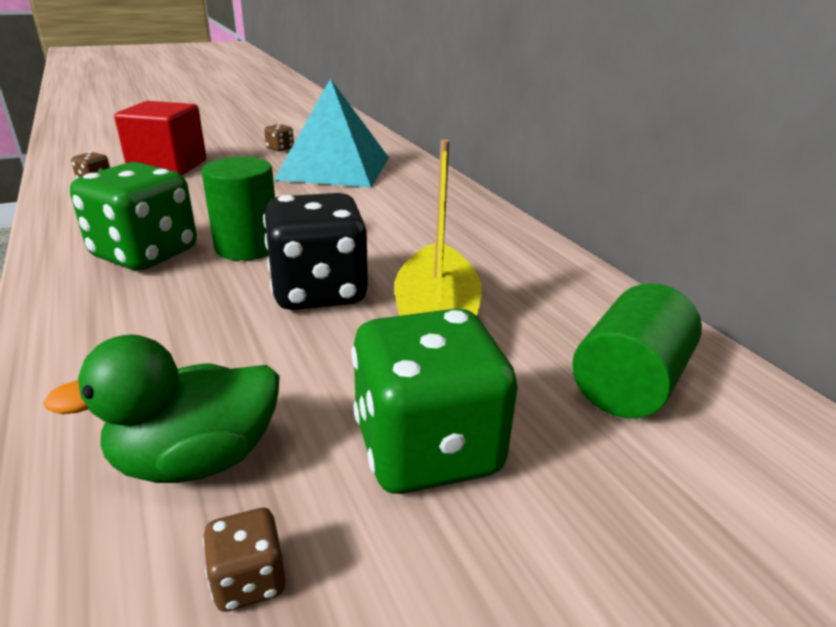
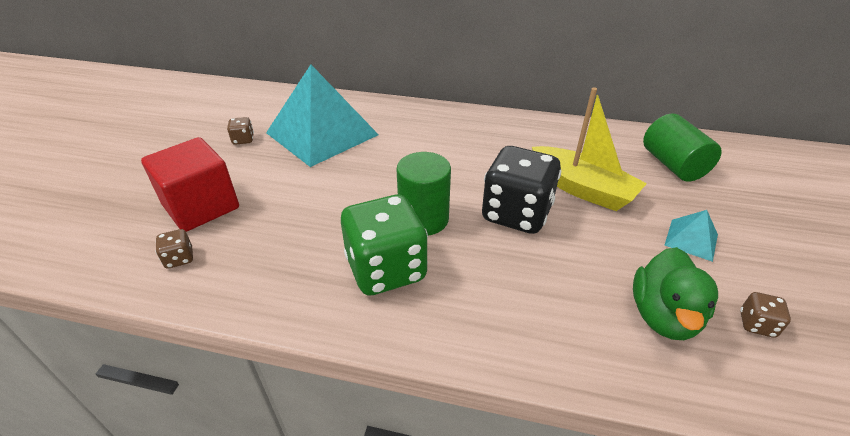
camera: 50 degrees left, 10 degrees up
green dice [351,308,518,494] -> turquoise pyramid [664,210,718,262]

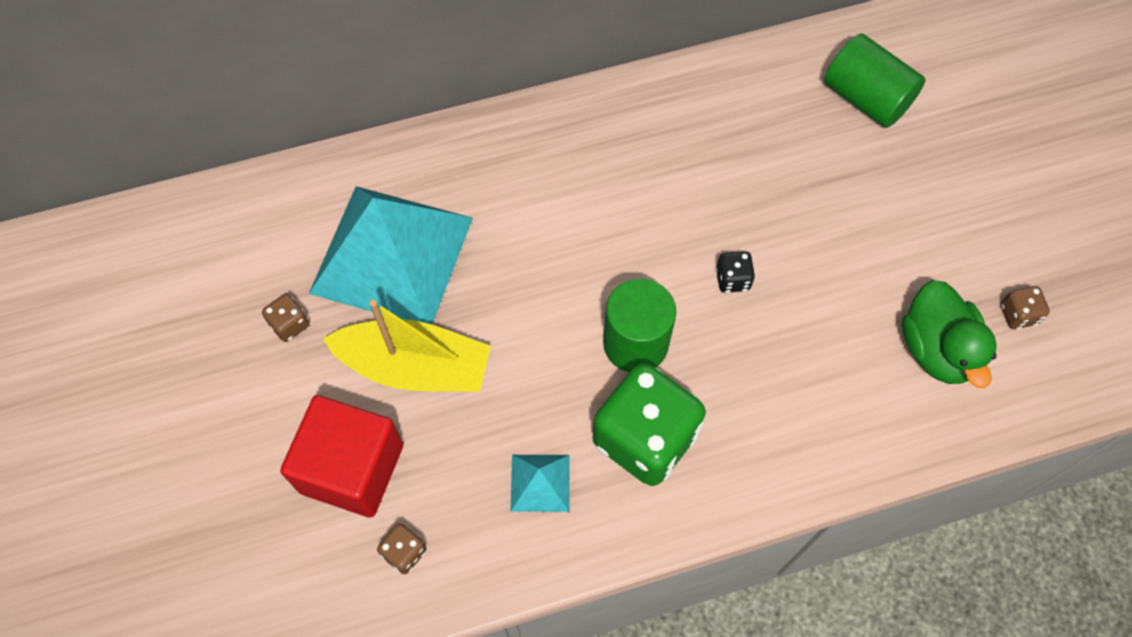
camera: 30 degrees left, 25 degrees up
black dice [482,146,561,234] -> black dice [716,251,755,293], size x0.41
yellow boat [532,87,647,211] -> yellow boat moved to [323,300,491,392]
turquoise pyramid [664,210,718,262] -> turquoise pyramid moved to [511,455,570,512]

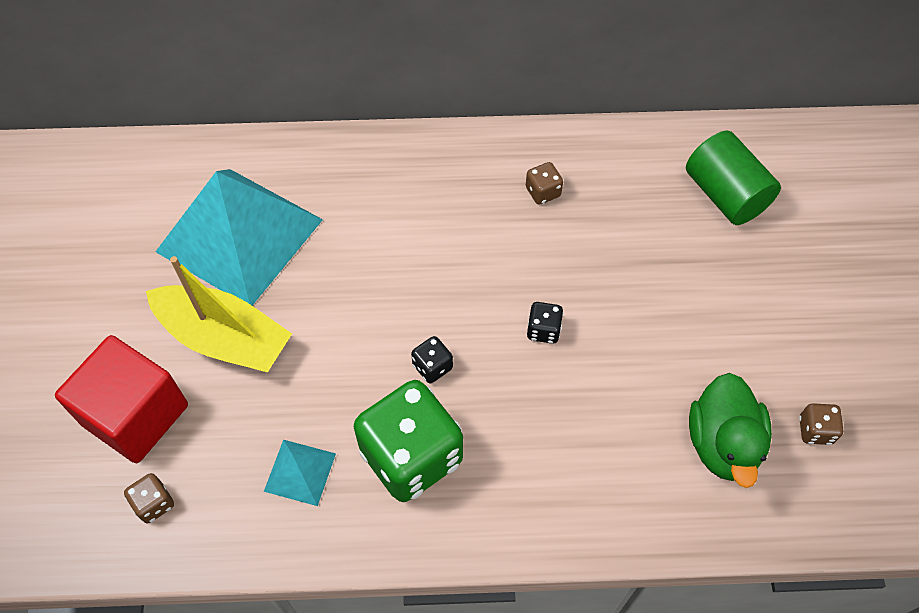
camera: 15 degrees right, 5 degrees down
brown dice [262,294,309,342] -> brown dice moved to [526,162,563,205]
green cylinder [603,279,676,372] -> black dice [411,336,453,383]

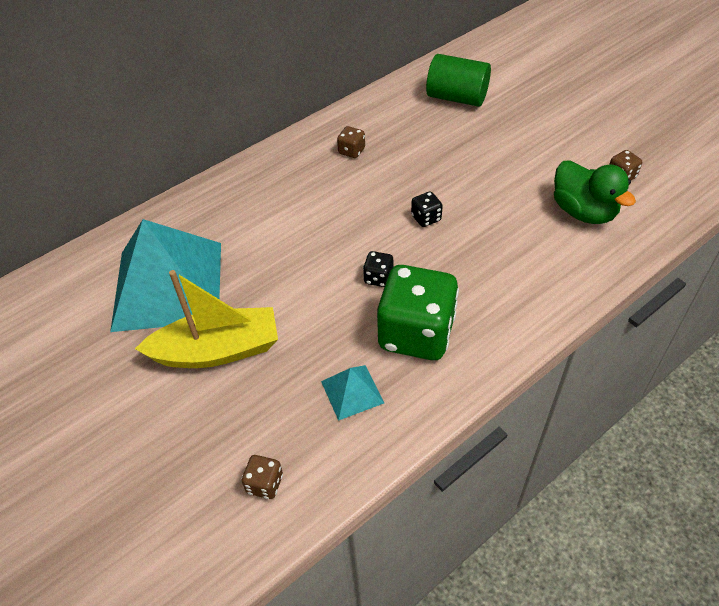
camera: 35 degrees left, 10 degrees down
red cube [55,335,188,463] -> none

